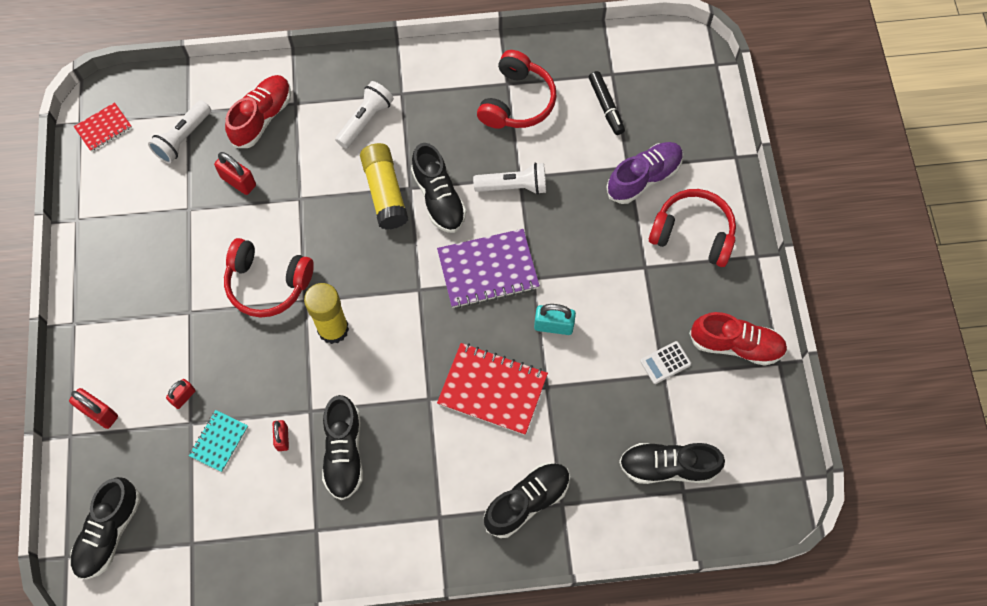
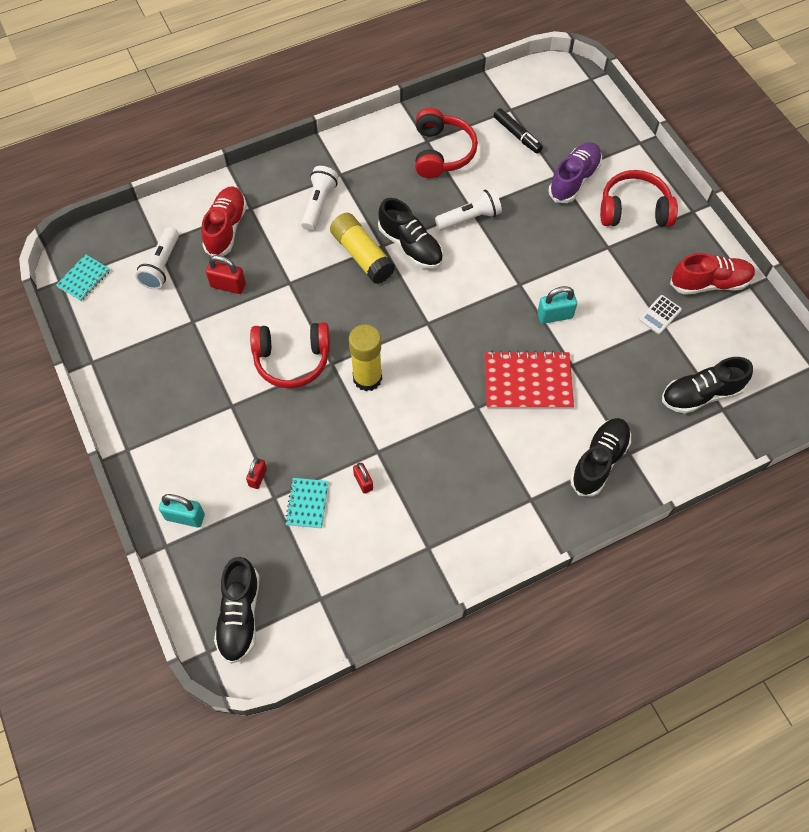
camera: 20 degrees left, 5 degrees down
red padlock [69,388,118,429] -> turquoise padlock [159,494,205,528]
red notebook [74,102,132,152] -> turquoise notebook [56,254,110,301]
black shoe [322,395,363,500] -> none
purple notebook [437,229,540,308] -> none

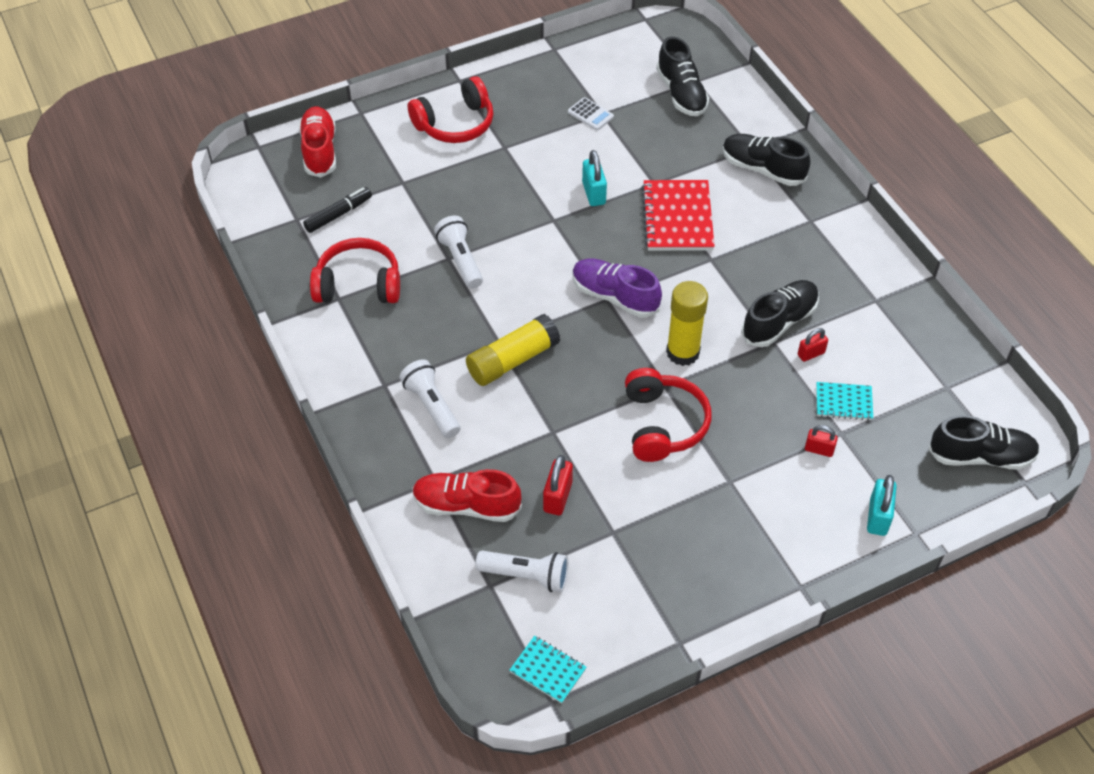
camera: 90 degrees left, 10 degrees down
white flashlight [301,166,338,231] -> white flashlight turned 45 degrees clockwise [400,359,460,438]
black shoe [378,198,443,269] -> black shoe moved to [741,280,819,347]
purple shoe [548,142,602,203] -> purple shoe moved to [572,258,662,318]
red headphones [600,170,678,227] -> red headphones turned 120 degrees counterclockwise [408,76,494,143]
red shoe [670,253,755,295] -> red shoe moved to [299,106,336,177]

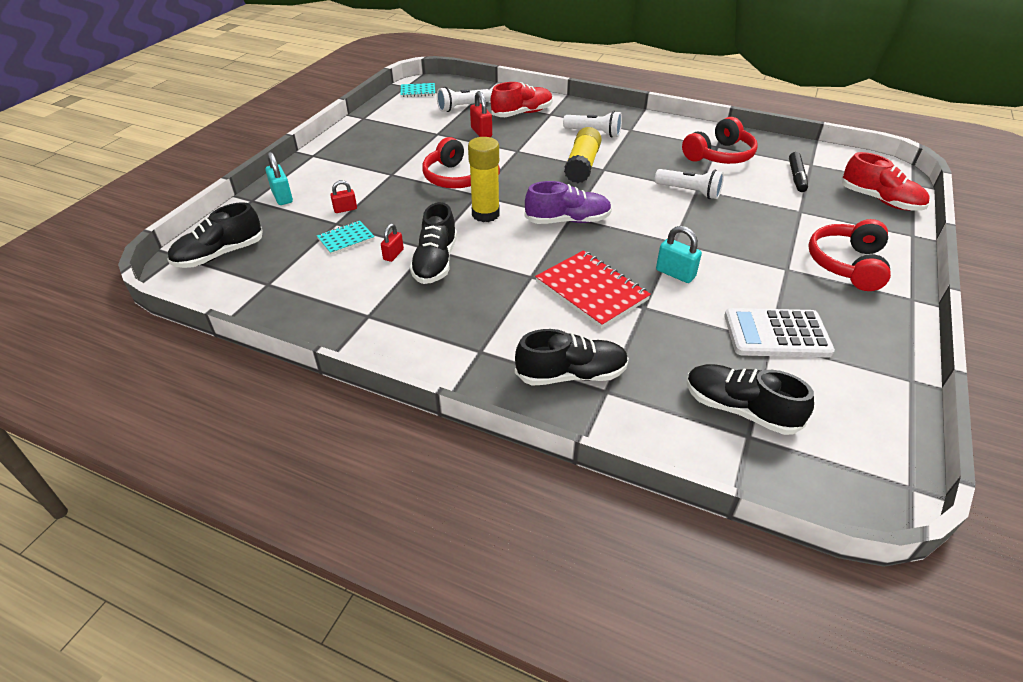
camera: 140 degrees right, 10 degrees down
white calculator [568,97,614,130] -> white calculator [724,308,835,358], size x1.96

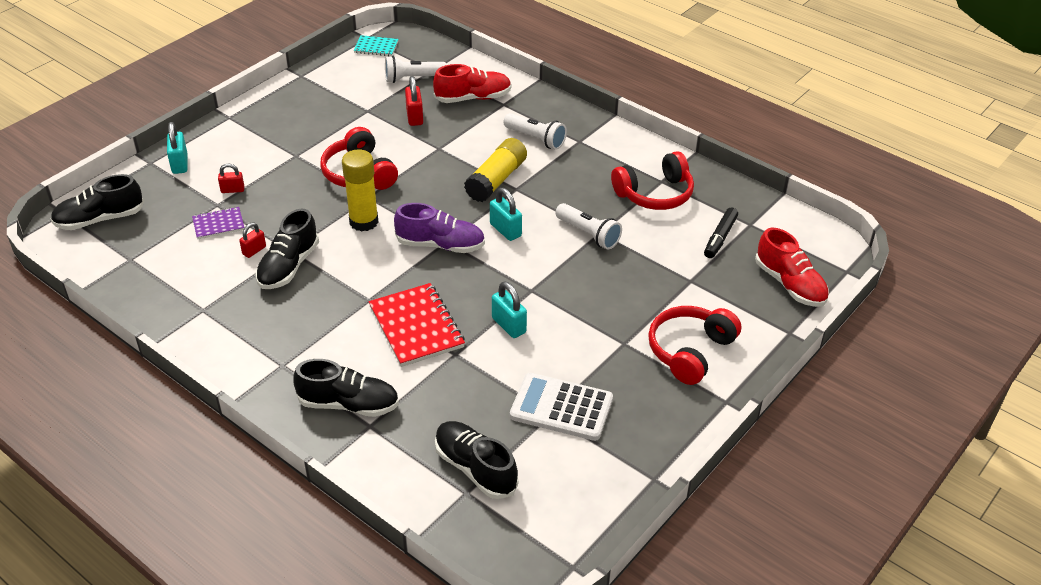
camera: 15 degrees right, 0 degrees up
turquoise notebook [317,221,375,255] -> purple notebook [192,207,245,239]
none -> turquoise padlock [490,188,522,241]

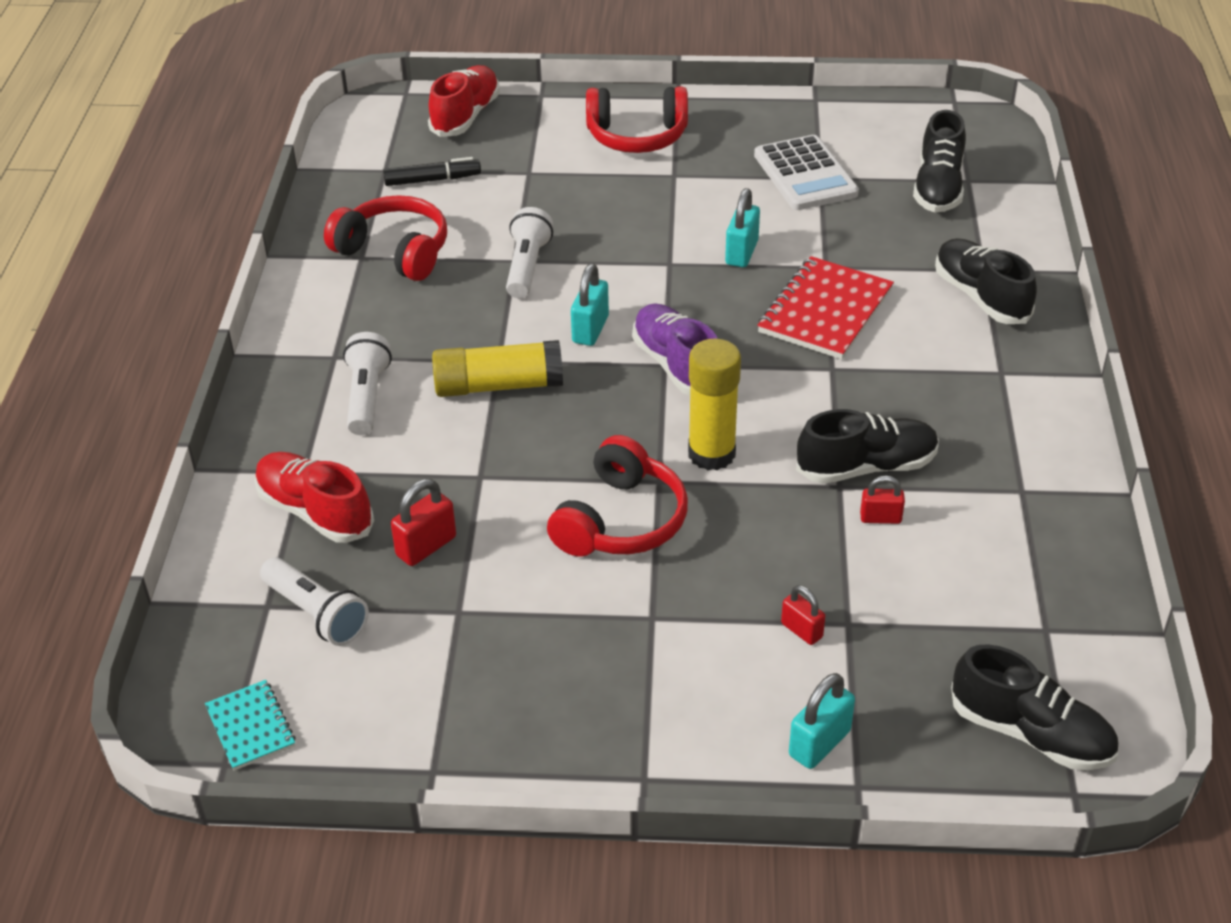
camera: 125 degrees left, 0 degrees up
purple notebook [192,207,245,239] -> none

